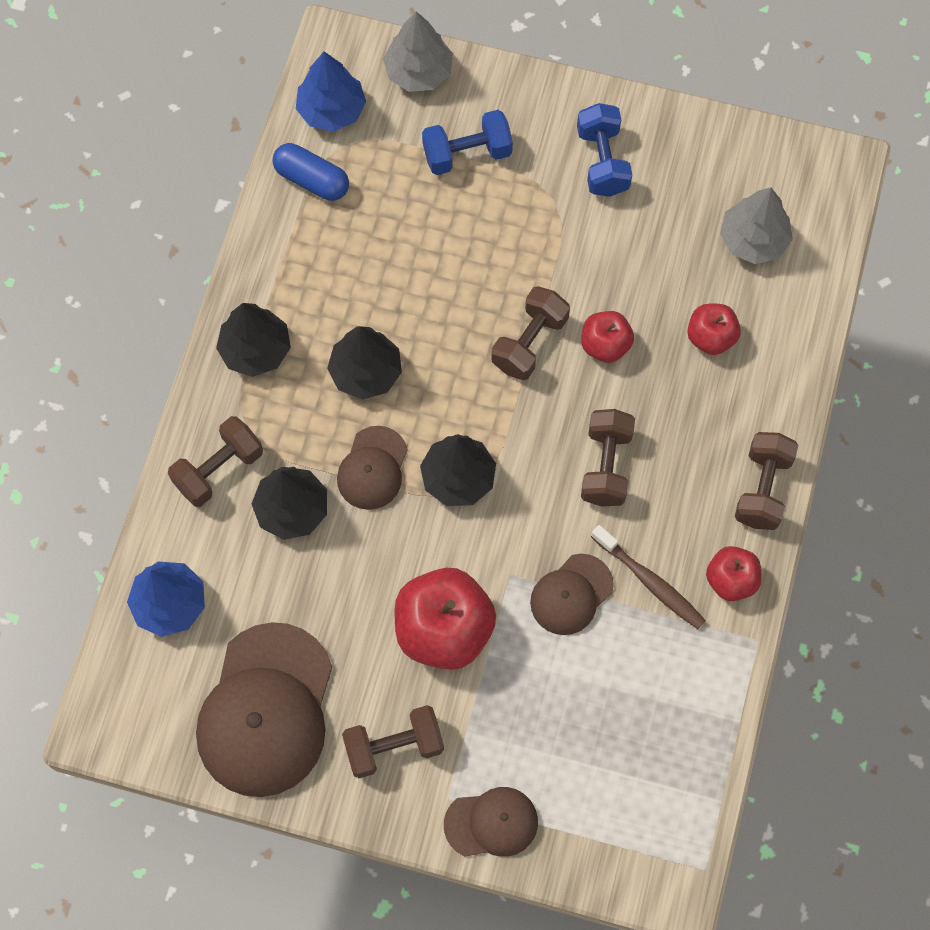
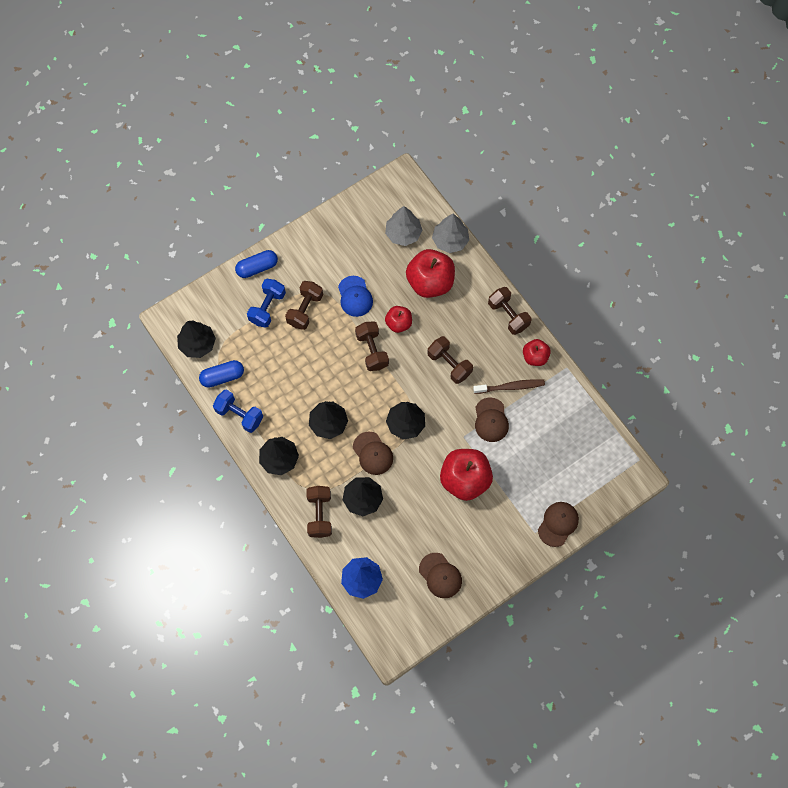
camera: 50 degrees left, 0 degrees up
brown cap [196,622,332,797] -> brown cap [419,553,462,598], size x0.53
blue tree [296,51,366,132] -> black tree [177,321,216,358]
brown dumbbell [342,705,444,778] -> brown dumbbell moved to [285,281,323,330]
grey tree [383,11,453,92] -> grey tree moved to [432,213,469,253]
blue dumbbell [577,103,632,197] -> blue dumbbell moved to [213,389,263,433]
red apple [687,304,741,355] -> red apple [406,249,455,298], size x1.81
none -> blue capsule [235,250,278,278]
none -> blue cap [338,276,373,317]

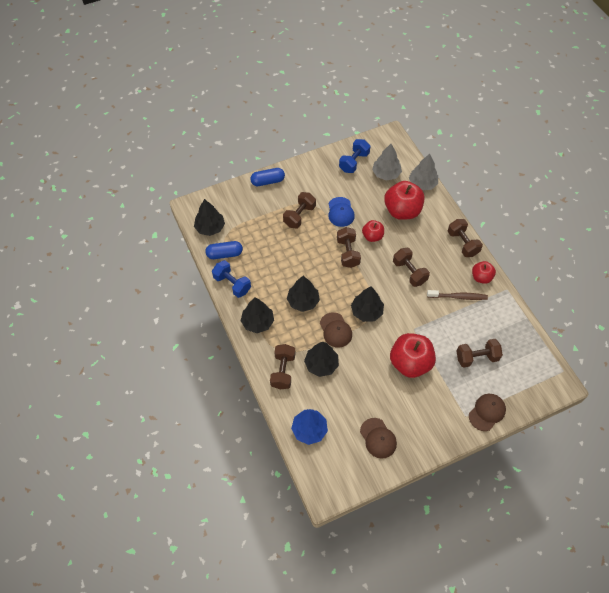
camera: 10 degrees right, 10 degrees down
blue dumbbell [247,279,286,328] -> blue dumbbell moved to [339,139,370,173]
brown cap [475,398,509,442] -> none
none -> brown dumbbell [456,339,503,368]

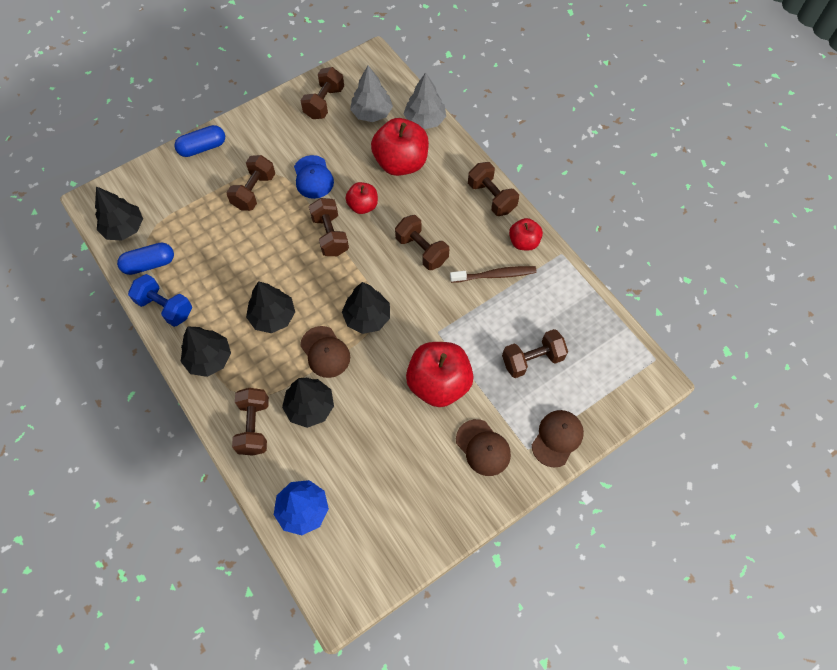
camera: 10 degrees left, 5 degrees up
blue dumbbell [339,139,370,173] -> brown dumbbell [300,67,344,119]
brown cap [360,418,397,459] -> brown cap moved to [456,419,511,476]

